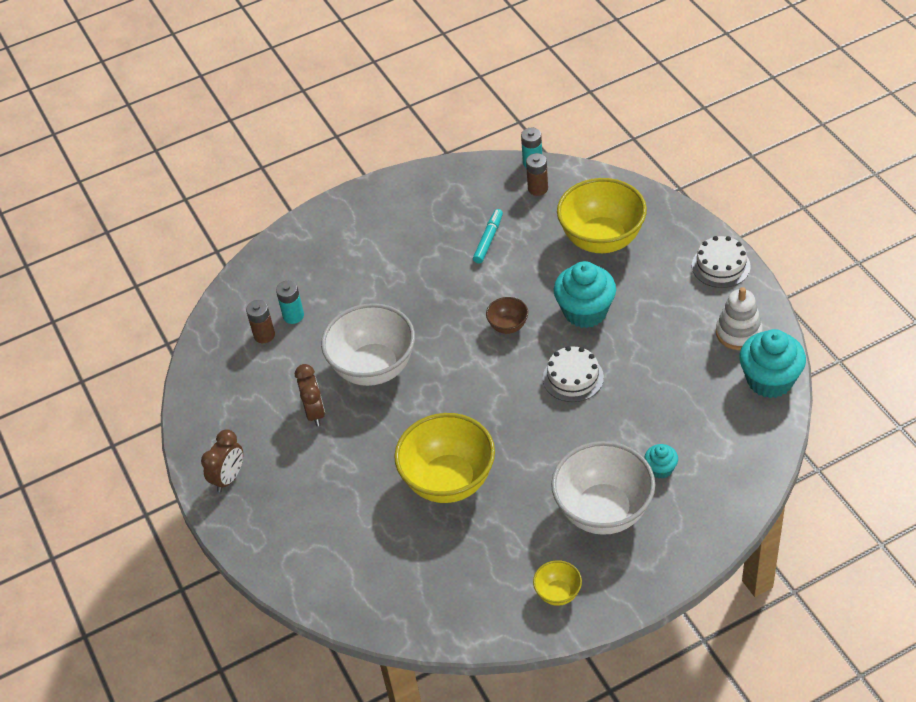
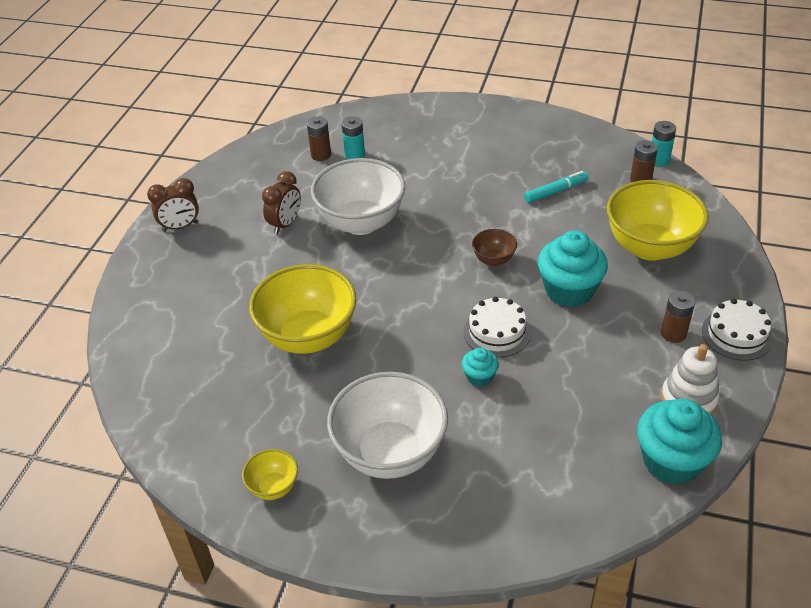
camera: 40 degrees right, 5 degrees down
turquoise cupcake [644,444,678,479] -> turquoise cupcake moved to [462,347,499,387]
none -> brown battery [661,291,695,343]

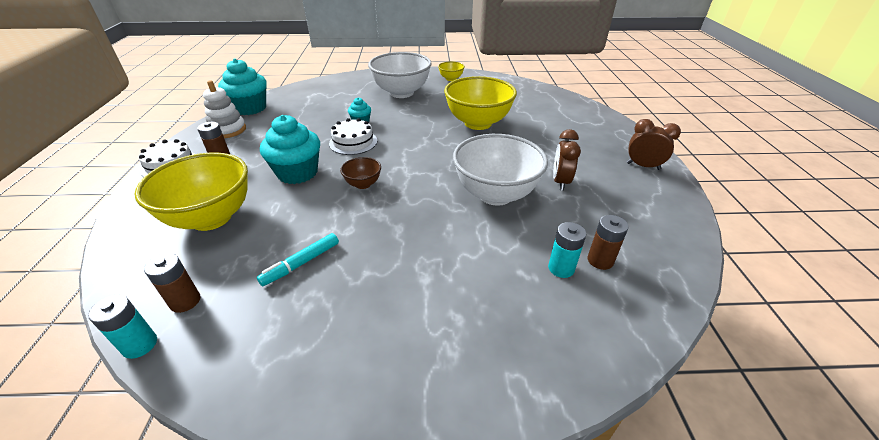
camera: 160 degrees right, 5 degrees down
brown clock [147,178,199,232] -> brown clock turned 60 degrees clockwise [627,119,681,170]

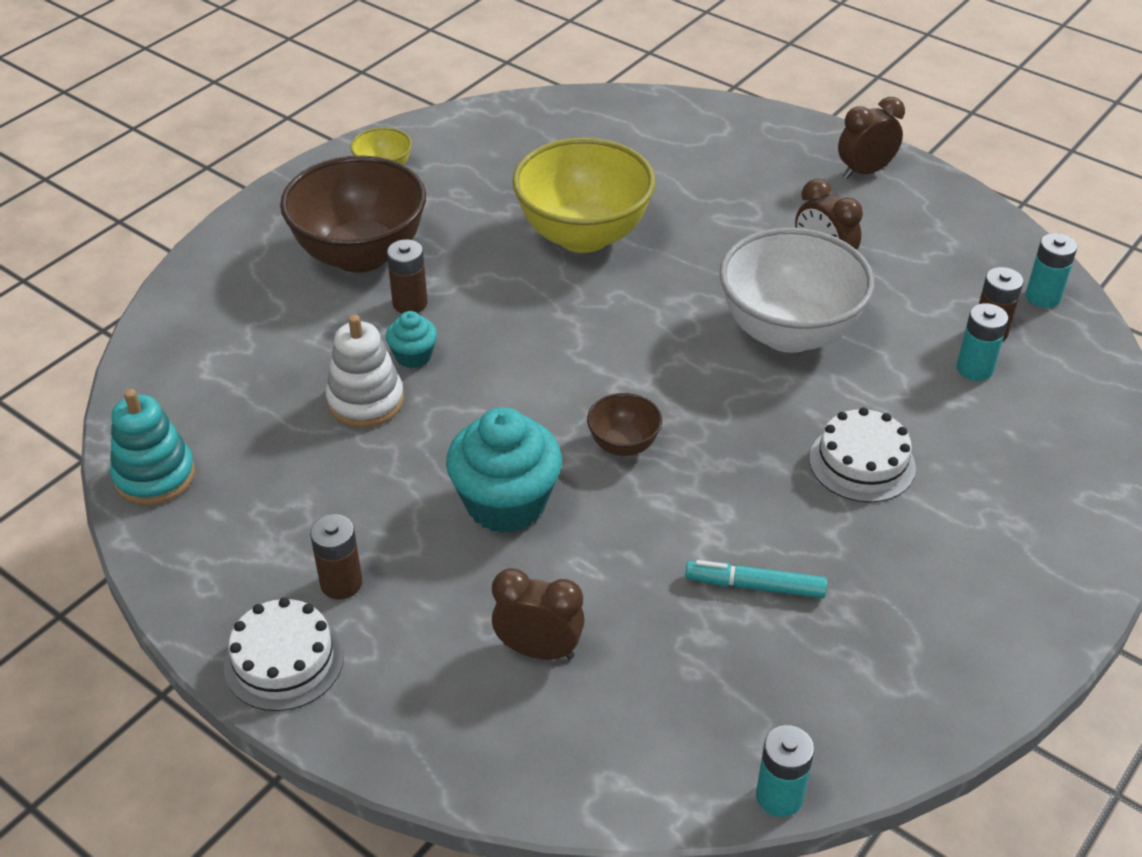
camera: 50 degrees left, 5 degrees up
yellow bowl [135,153,248,231] -> brown clock [492,568,585,659]
brown battery [144,253,200,313] -> brown battery moved to [387,239,428,314]
white stacking toy [203,80,246,138] -> white stacking toy moved to [326,315,404,428]
turquoise cupcake [218,59,267,115] -> turquoise stacking toy [110,389,195,505]
turquoise marker [257,233,339,286] -> turquoise marker turned 105 degrees clockwise [685,560,827,598]
white cake [329,118,377,155] -> white cake moved to [809,407,916,503]
white bowl [368,52,432,98] -> brown bowl [280,156,426,273]
none -> turquoise battery [1026,233,1077,308]

